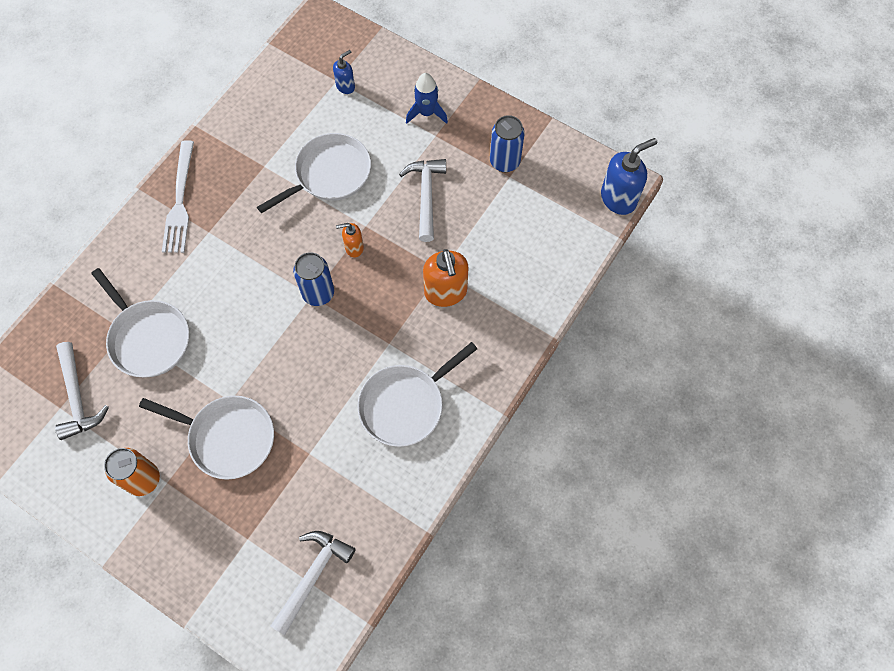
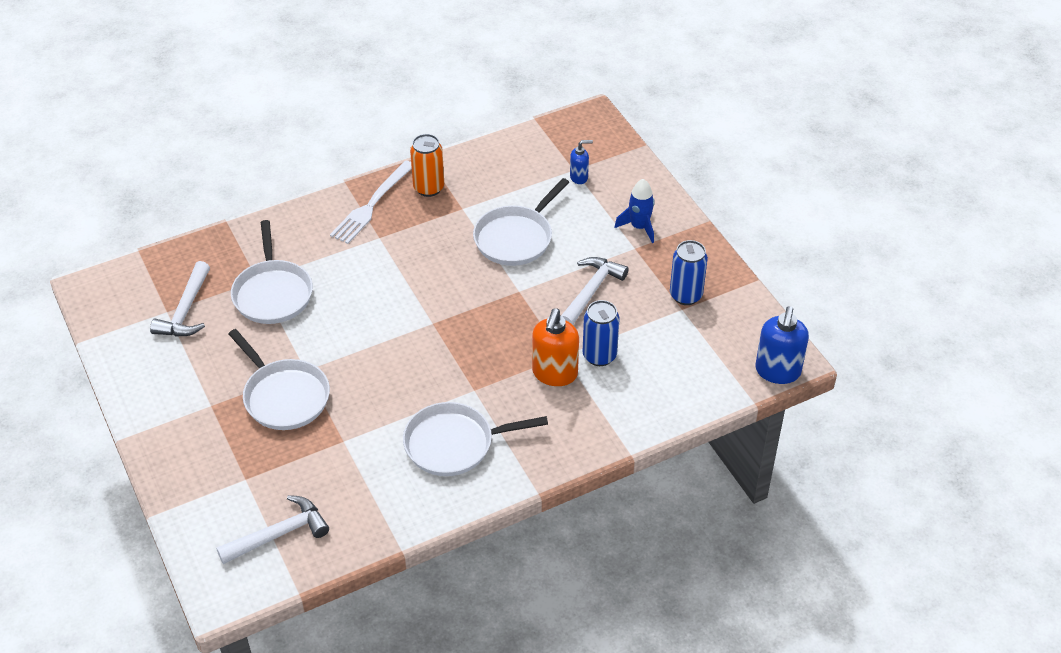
camera: 30 degrees right, 20 degrees down
orange can [104,448,160,496] -> orange can moved to [410,134,444,197]
white pan [257,133,371,214] -> white pan turned 135 degrees clockwise [473,178,569,266]
blue can [293,252,334,306] -> blue can moved to [583,300,620,366]
orange soap dispenser [336,223,364,257] -> none
blue soap dispenser [601,138,657,215] -> blue soap dispenser turned 105 degrees clockwise [755,306,809,384]

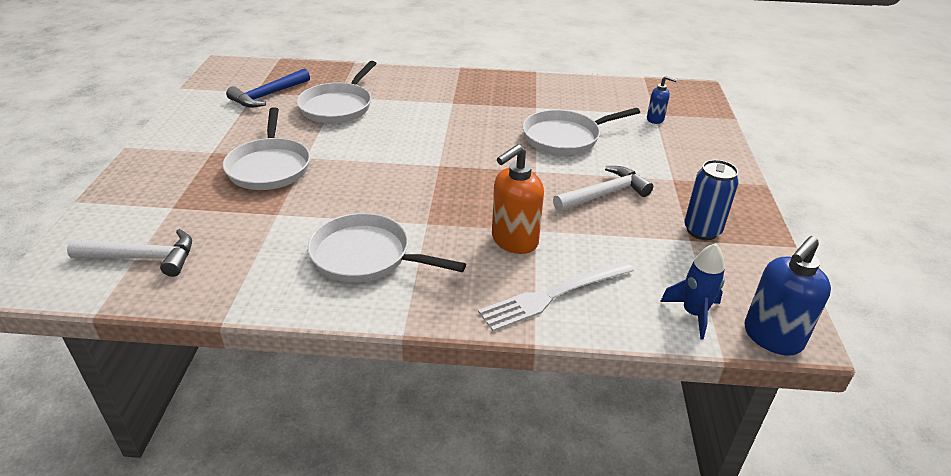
camera: 30 degrees right, 10 degrees down
white hammer [150,261,210,336] -> blue hammer [226,69,310,108]
white fork [330,160,412,244] -> white fork moved to [478,261,634,332]
orange can [410,134,444,197] -> none
blue can [583,300,620,366] -> none
blue rocket [614,179,655,243] -> blue rocket moved to [660,243,725,339]

